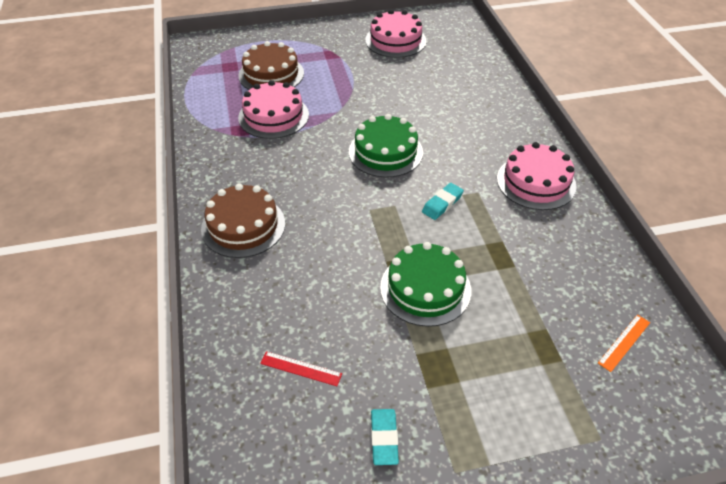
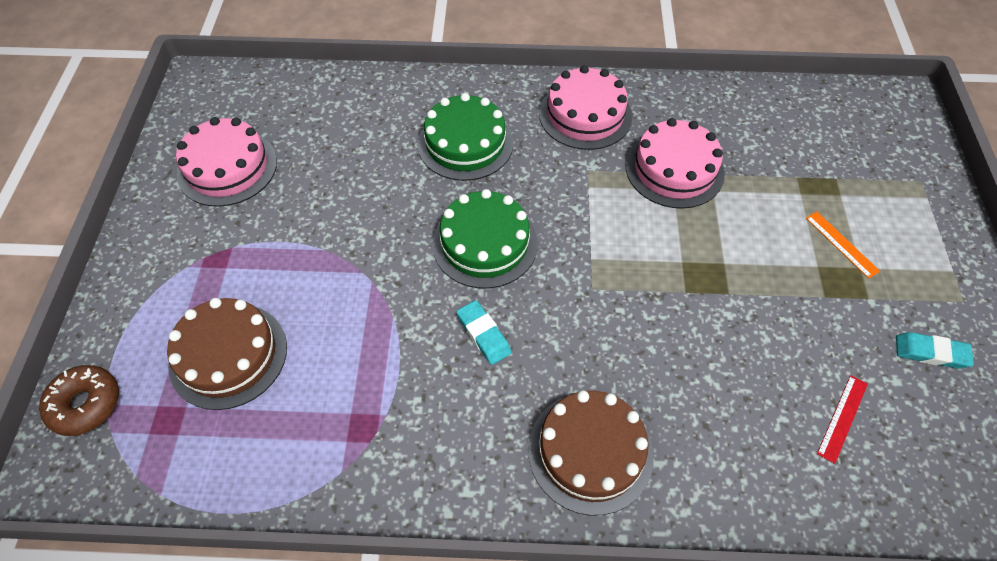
camera: 75 degrees left, 10 degrees up
pink cake [238,80,309,139] -> pink cake moved to [626,118,725,209]
green cake [380,242,471,327] -> green cake moved to [418,93,513,181]
turquoise eraser [422,183,464,220] -> turquoise eraser moved to [457,300,512,365]
orange ruler [598,315,650,372] -> orange ruler moved to [806,212,880,279]
none -> brown donut [39,365,119,436]

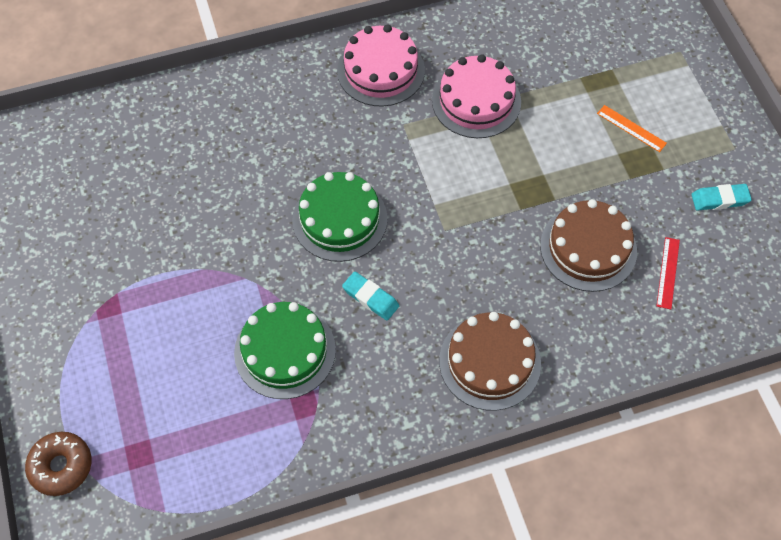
camera: 20 degrees left, 5 degrees up
brown cake [167,298,287,410] -> brown cake moved to [540,199,637,292]
pink cake [176,117,277,207] -> none
green cake [418,93,513,181] -> green cake moved to [234,302,336,399]

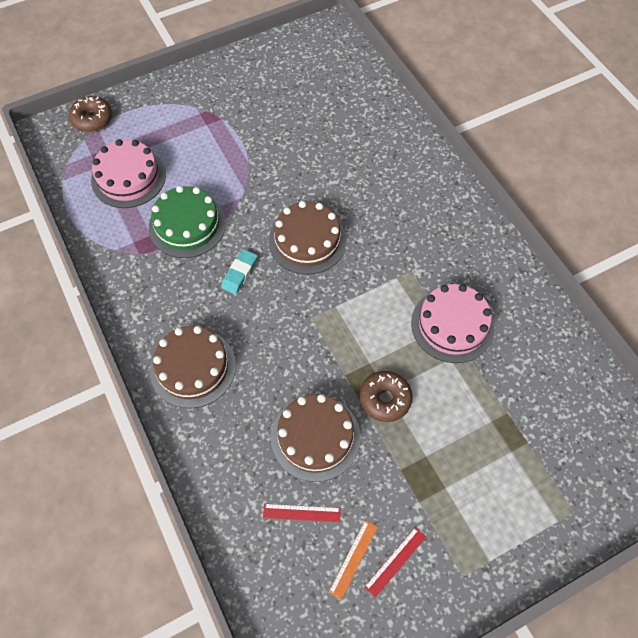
camera: 80 degrees right, 0 degrees up
green cake [292,172,387,262] -> brown cake [269,201,346,275]
pink cake [337,25,425,106] -> pink cake moved to [91,139,166,208]
orange ruler [597,105,667,152] -> orange ruler moved to [329,520,378,600]
turquoise eraser [691,184,752,210] -> red ruler [364,527,426,598]
none -> brown donut [359,371,413,422]

